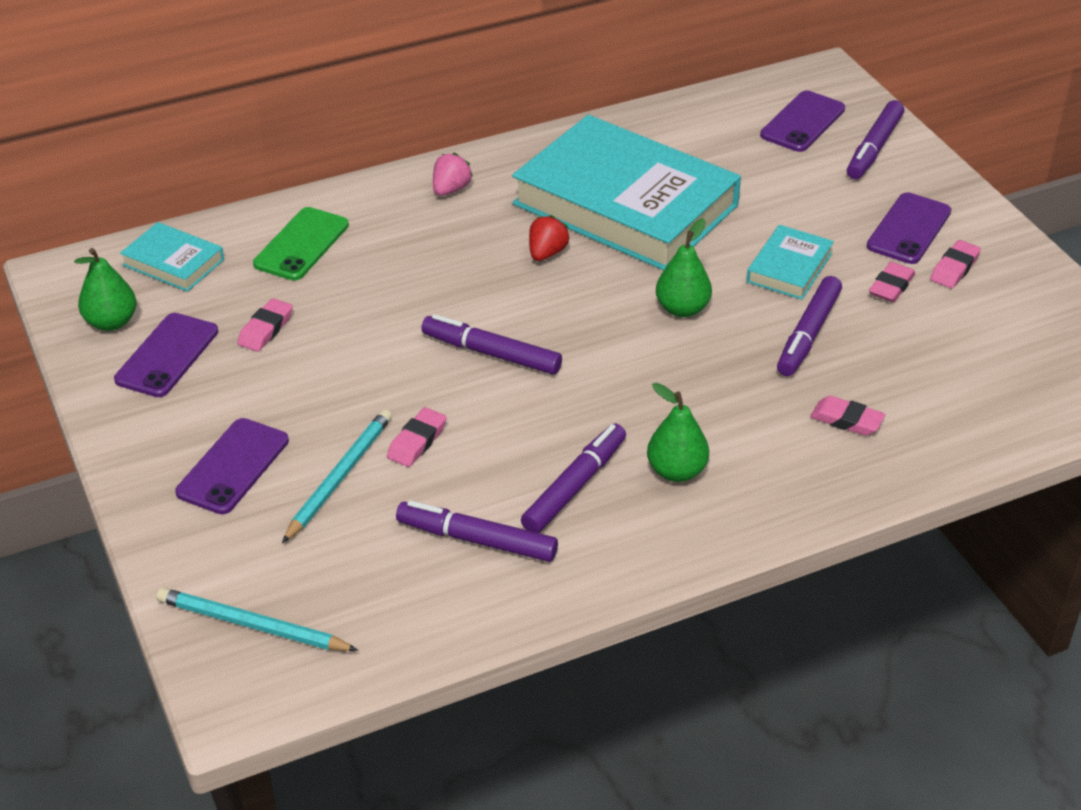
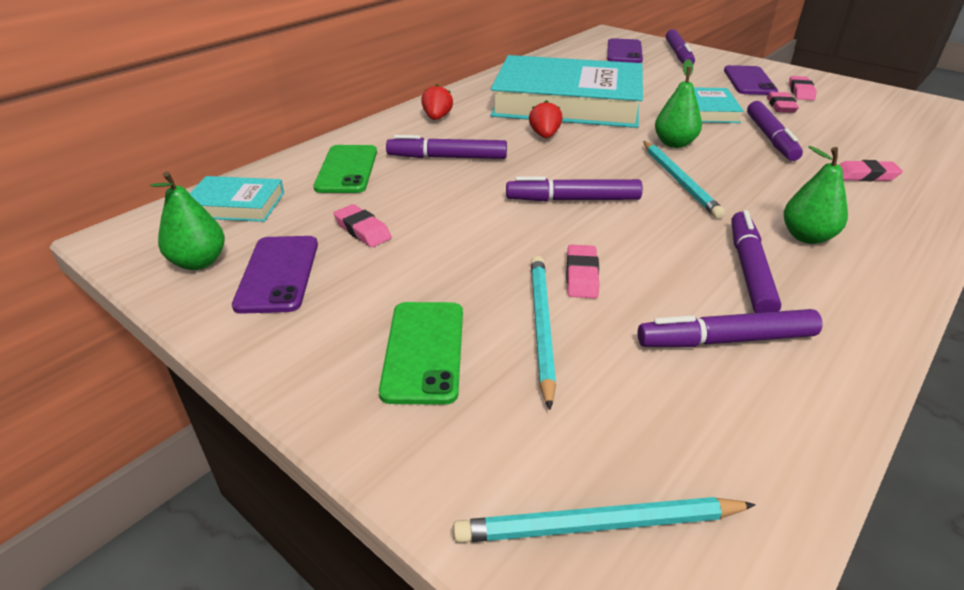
camera: 25 degrees left, 5 degrees down
purple phone [175,418,289,514] -> green phone [379,302,463,405]
pink eraser [237,298,293,352] -> pink eraser turned 45 degrees counterclockwise [333,204,392,247]
pink strawberry [433,153,473,196] -> red strawberry [421,84,453,120]
none -> purple marker [386,135,507,159]
none -> turquoise pencil [643,141,725,219]

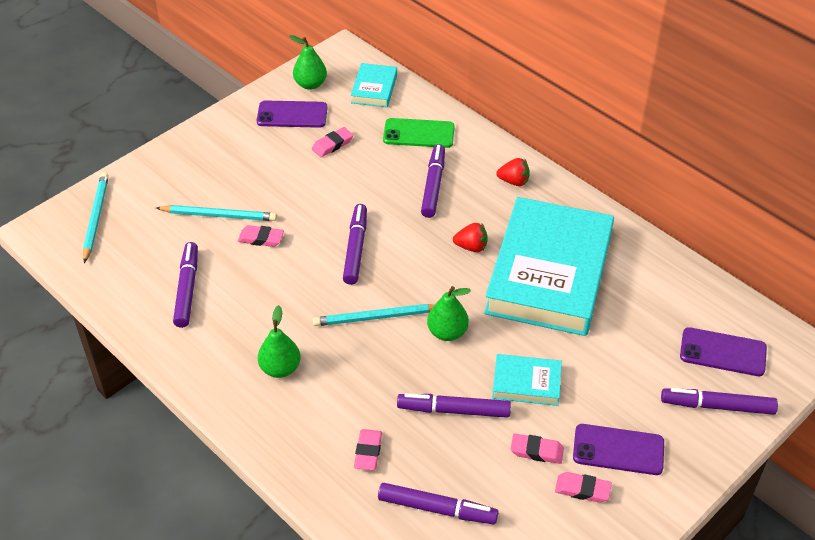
camera: 95 degrees right, 10 degrees up
green phone [379,302,463,405] -> none
purple marker [731,210,781,313] -> purple marker moved to [378,483,498,524]

